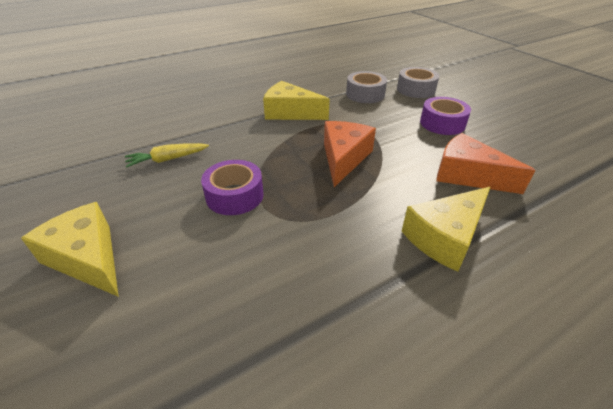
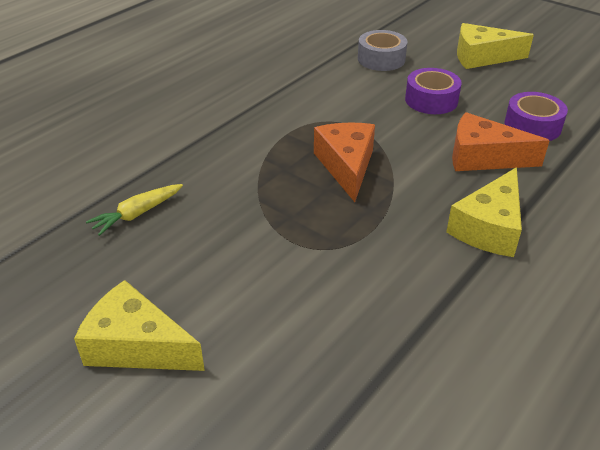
camera: 20 degrees left, 0 degrees up
purple tape [201,160,264,215] -> purple tape moved to [504,92,568,141]
yellow cheese [263,81,330,120] -> yellow cheese moved to [457,23,534,69]
grey tape [346,71,387,103] -> none

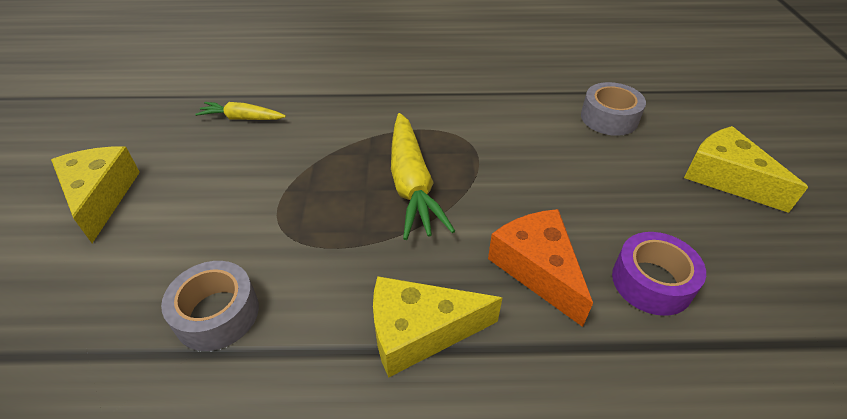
camera: 50 degrees right, 5 degrees up
orange cheese [314,123,375,202] -> yellow carrot [391,113,455,240]
purple tape [405,68,462,114] -> none
none -> grey tape [161,261,259,351]

